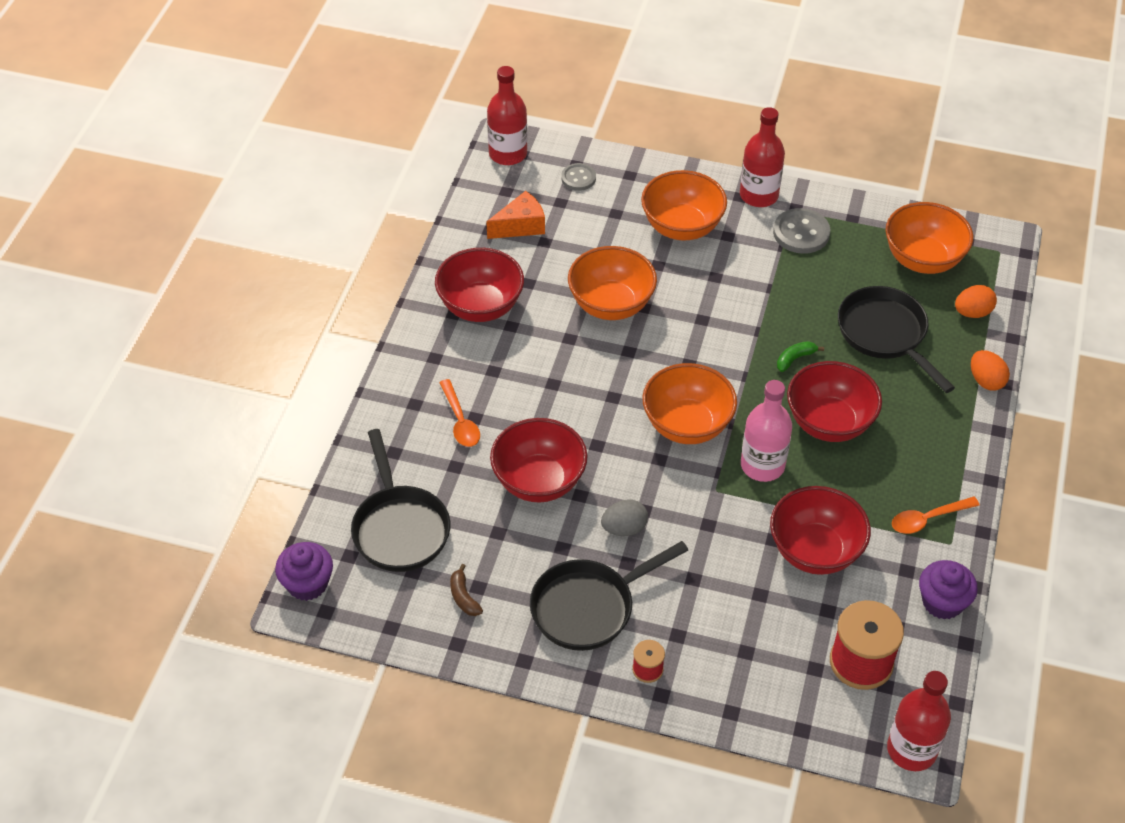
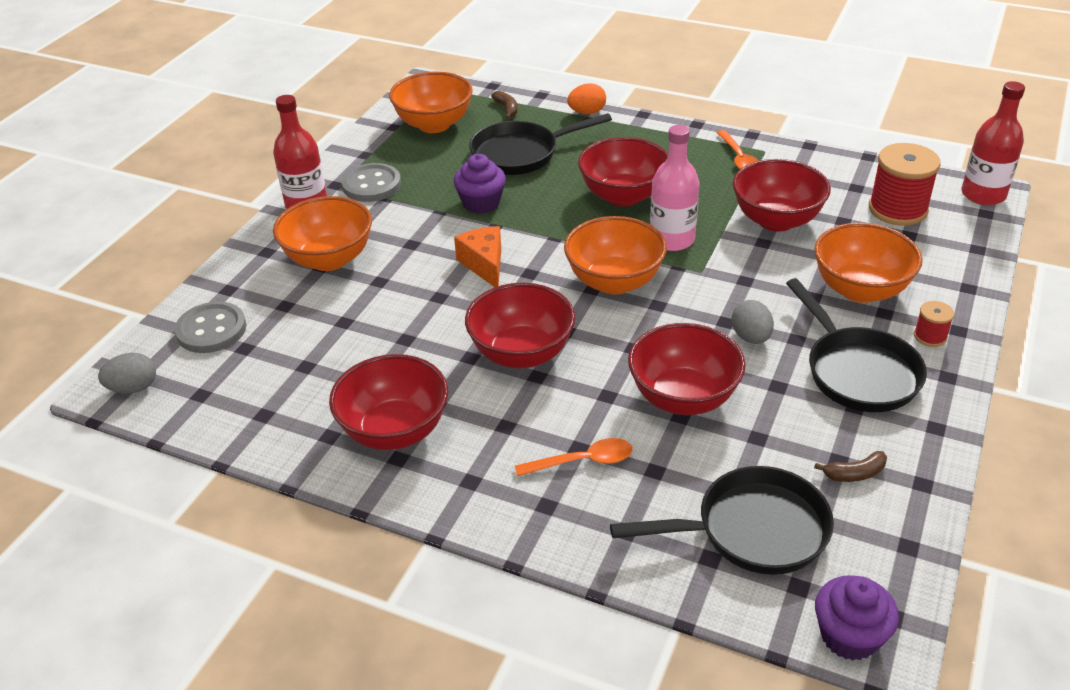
camera: 80 degrees left, 10 degrees down
red bottle [487,66,527,165] -> grey egg [98,353,156,393]
orange cheese [487,191,545,239] -> orange cheese moved to [454,226,501,287]
grey button [561,163,596,191] -> grey button [175,302,246,353], size x1.57
orange bowl [568,246,657,320] -> orange bowl moved to [814,223,922,303]
green banana [777,341,824,372] -> none
purple cupcake [919,560,978,620] -> purple cupcake moved to [454,154,506,214]
orange egg [955,285,997,318] -> brown banana [491,91,518,119]
none -> red bowl [465,283,575,368]

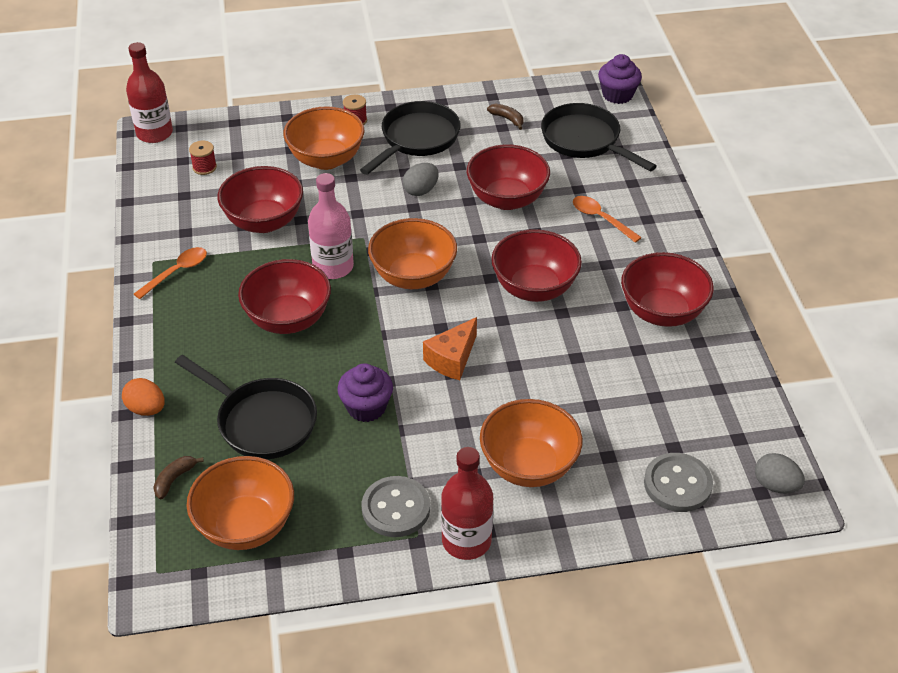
camera: 125 degrees left, 5 degrees up
red spool [869,143,941,226] -> red spool [189,140,217,175], size x0.49

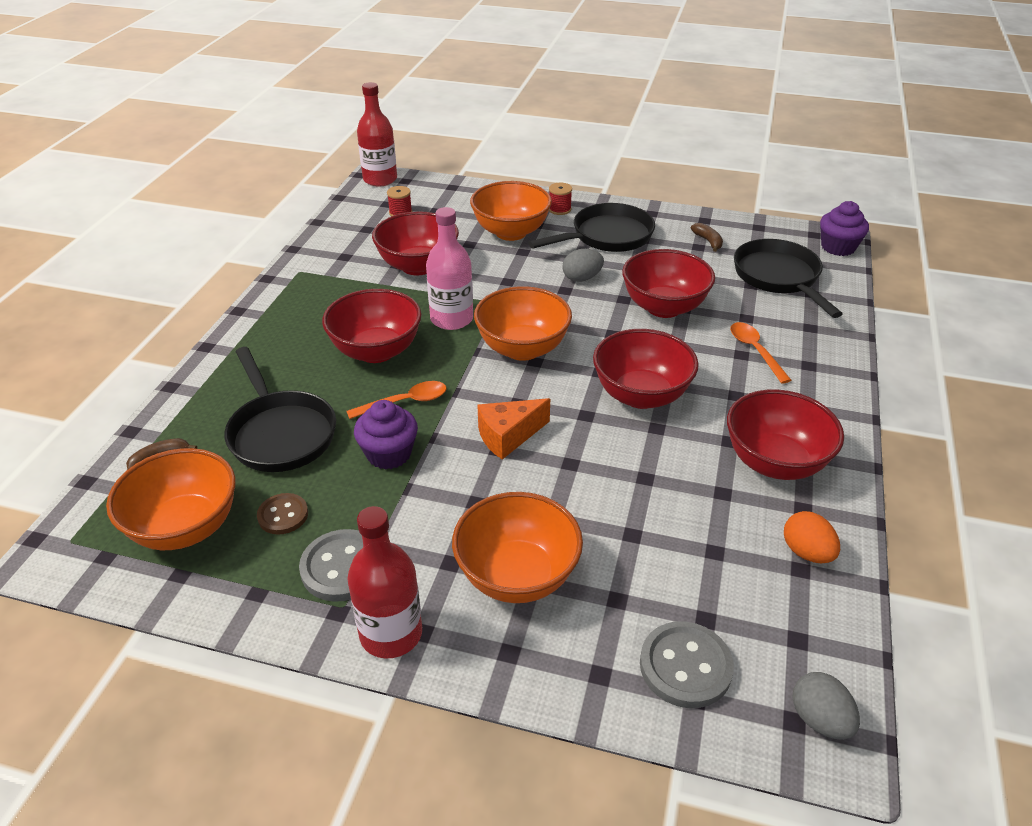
camera: 25 degrees right, 5 degrees down
orange egg [122,378,165,416] -> orange egg moved to [784,511,840,563]
orange spoon [134,247,207,299] -> orange spoon moved to [347,381,447,419]
none -> brown button [257,493,308,535]

